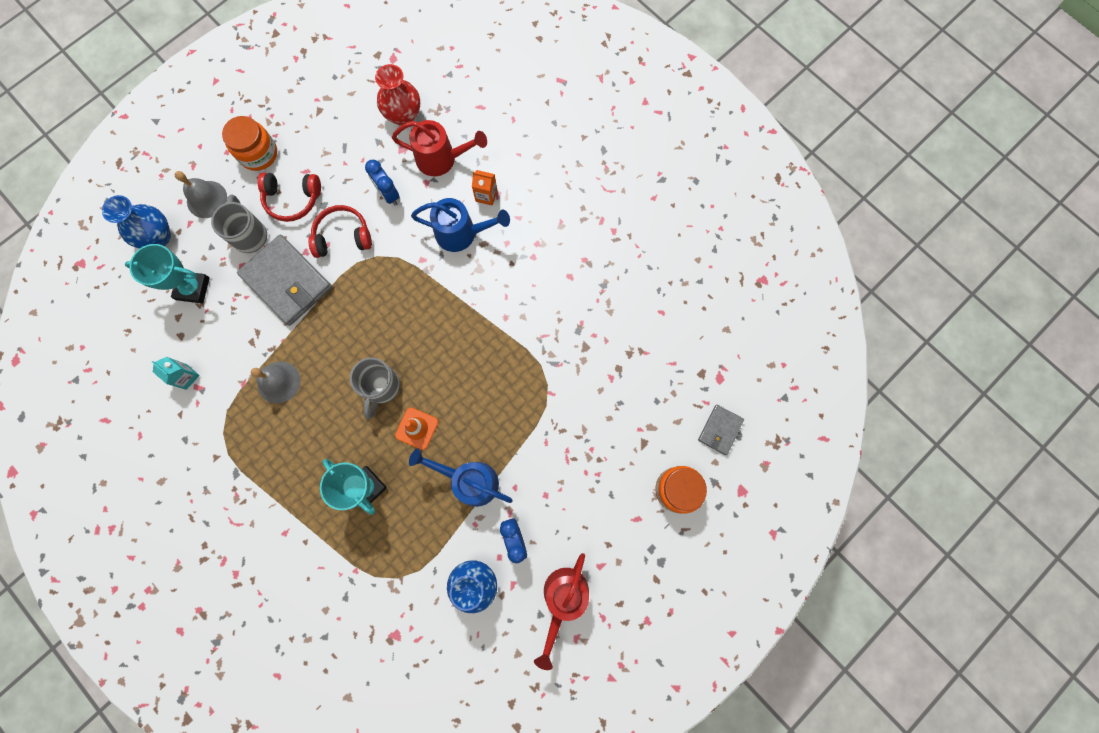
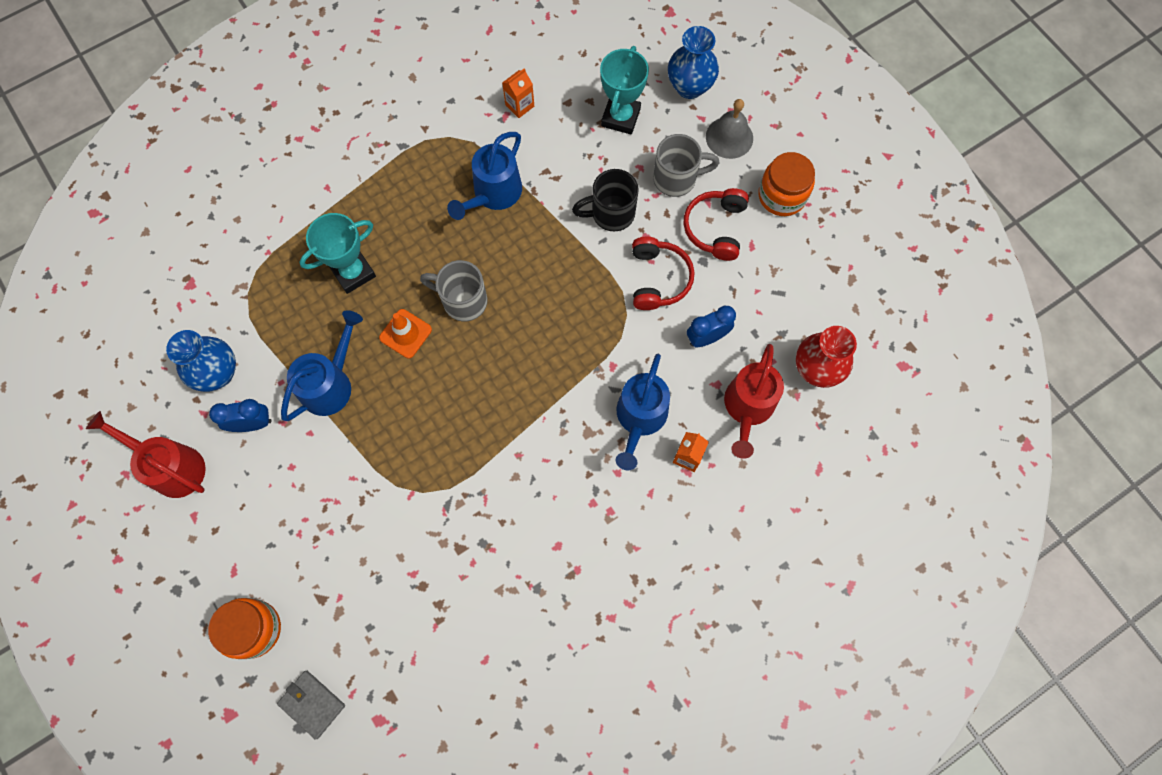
camera: 100 degrees right, 5 degrees down
turquoise carton [152,357,200,390] -> orange carton [502,68,534,118]
grey wallet [237,235,332,326] -> black mug [572,169,639,232]
grey bell [251,361,300,404] -> blue watering can [447,132,522,220]

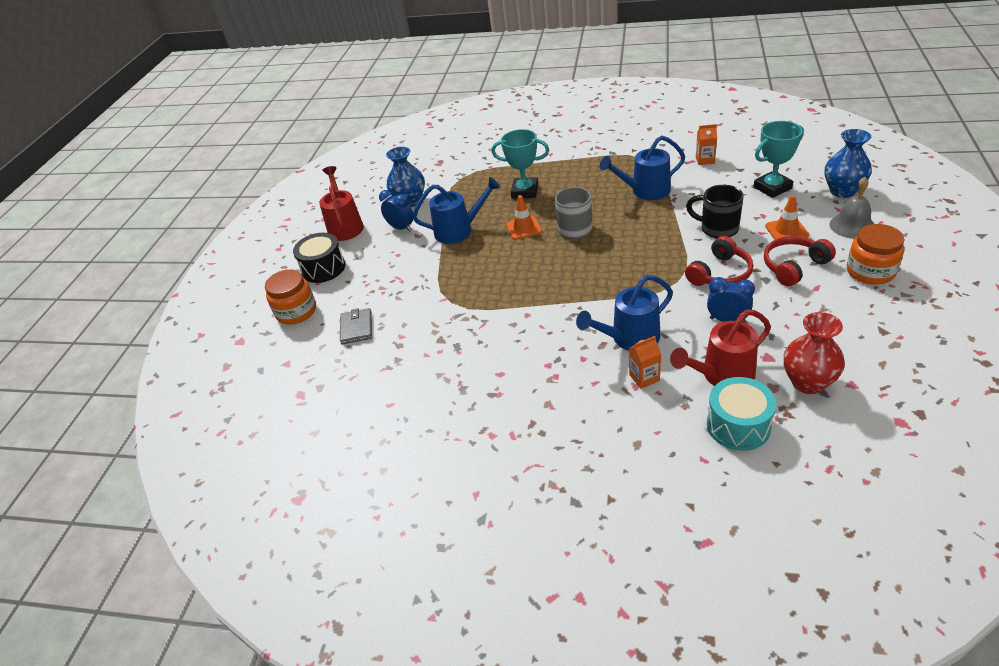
camera: 50 degrees right, 30 degrees down
grey wallet [277,671,345,740] -> grey wallet moved to [340,308,372,345]
grey mug [653,134,720,197] -> orange traffic cone [765,195,809,240]
none -> black drum [293,233,345,283]
none -> turquoise drum [707,377,776,451]

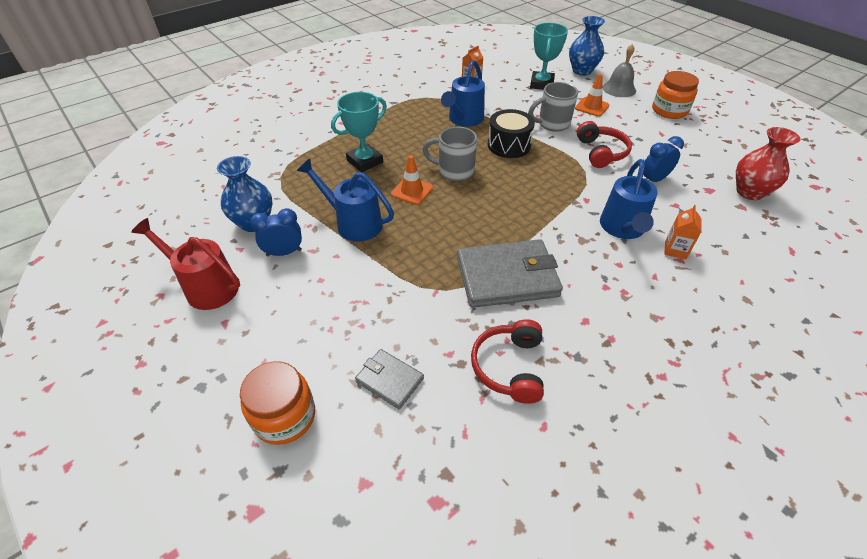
camera: 55 degrees left, 5 degrees up
black drum [293,233,345,283] -> black drum moved to [488,109,535,158]
blue watering can [412,177,501,244] -> blue watering can turned 90 degrees counterclockwise [297,159,394,242]
red watering can [670,309,771,386] -> none
black mug [686,185,744,238] -> grey mug [528,82,578,132]
turquoise drum [707,377,776,451] -> none
red headphones [764,236,836,286] -> red headphones moved to [471,319,544,404]
none -> grey wallet [457,239,563,308]

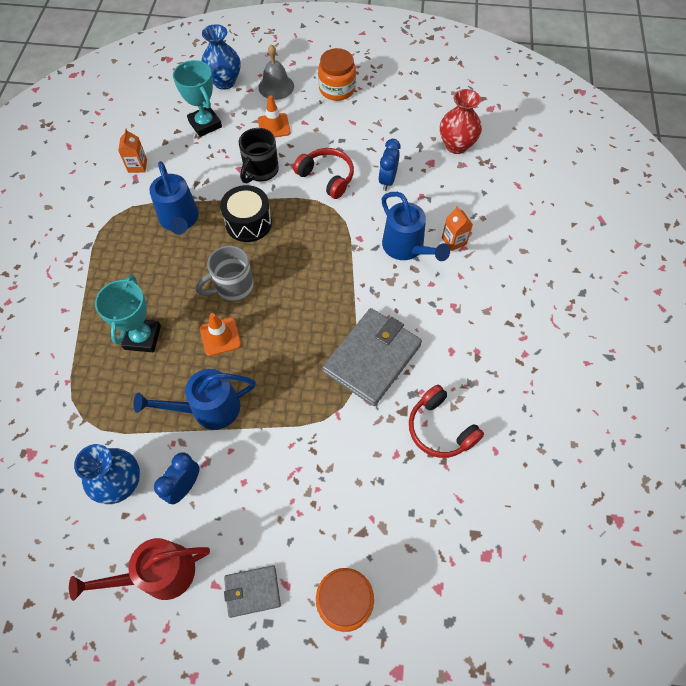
camera: 45 degrees left, 15 degrees up
grey wallet [355,349,424,409] -> grey wallet moved to [224,565,281,618]
grey mug [528,82,578,132] -> black mug [239,128,279,183]

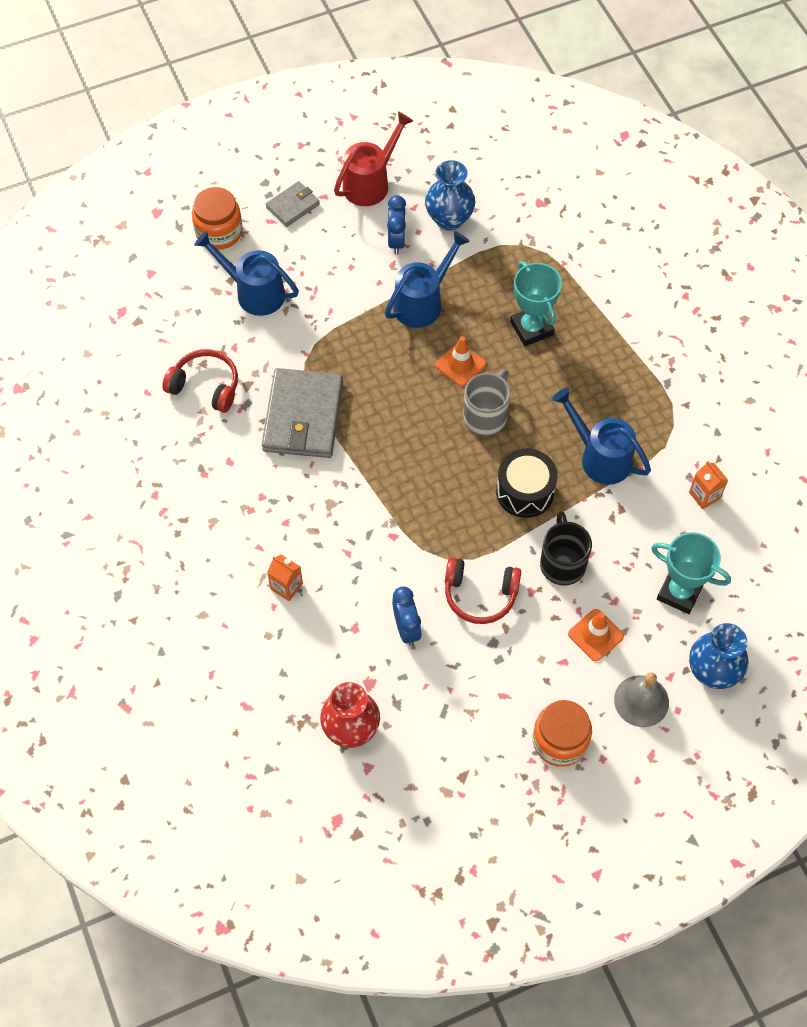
camera: 150 degrees right, 0 degrees up
blue watering can [382,192,450,261] -> blue watering can moved to [194,231,299,316]

